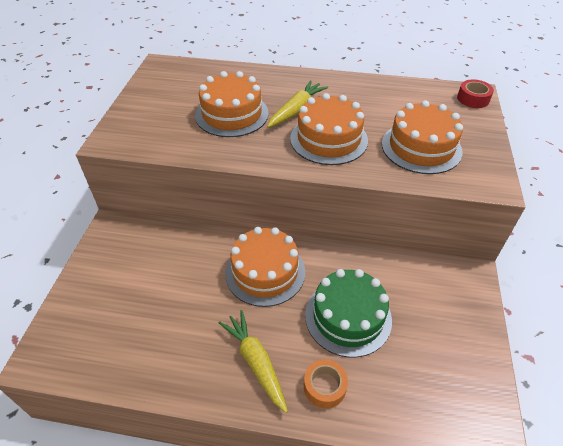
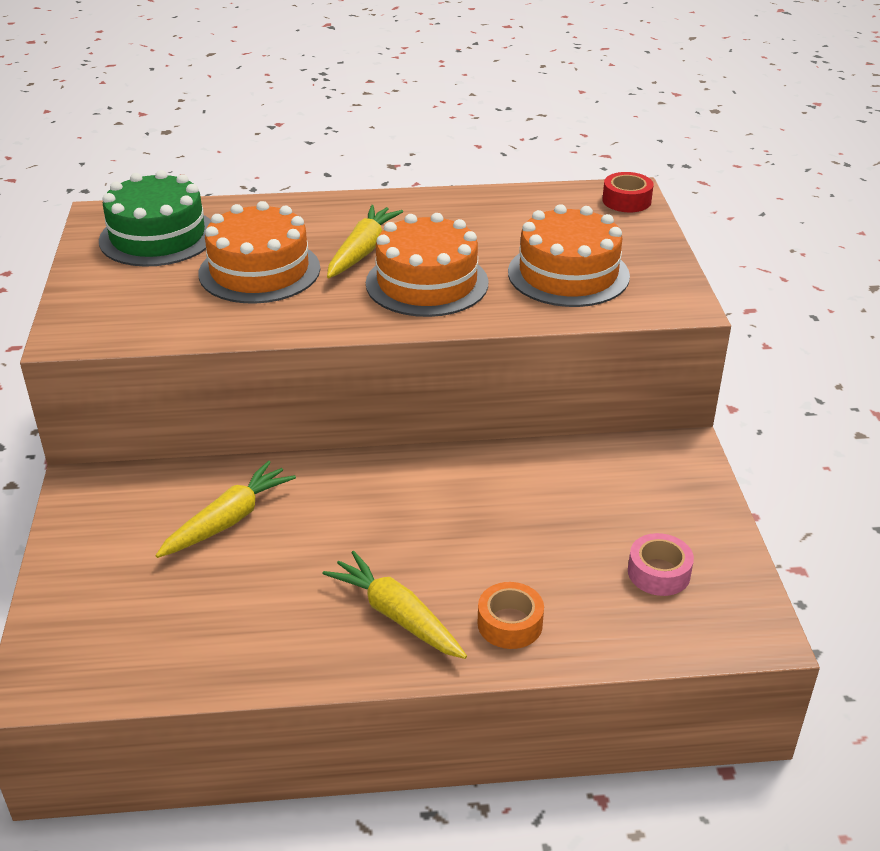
camera: 15 degrees left, 10 degrees down
orange cake [225,227,305,307] -> none
green cake [305,269,392,357] -> green cake moved to [99,170,211,267]
none -> yellow carrot [156,461,296,558]
none -> pink tape [628,533,694,596]

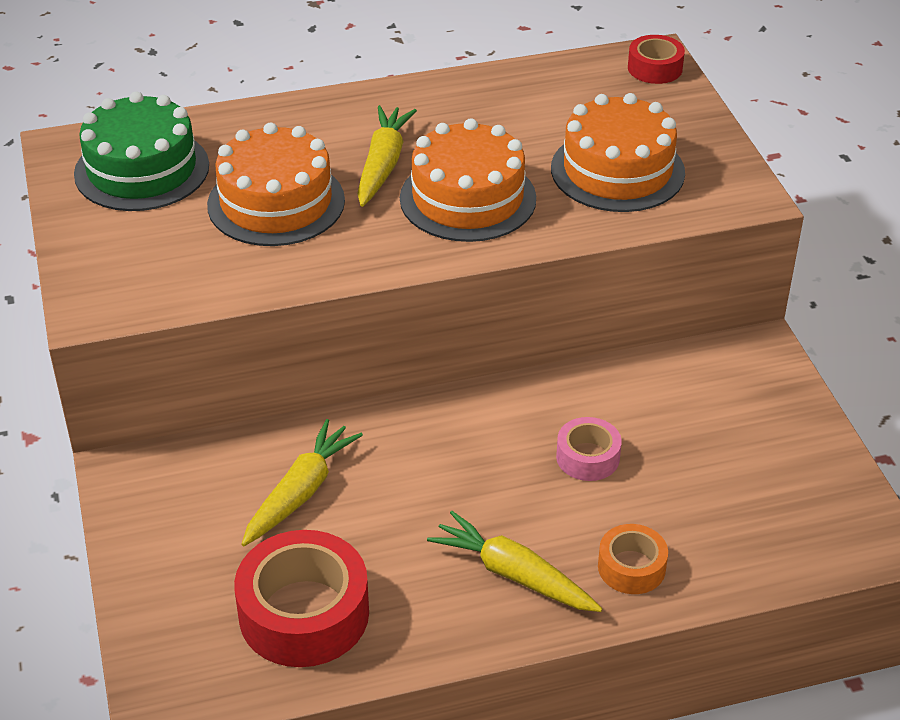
camera: 10 degrees left, 5 degrees up
pink tape [628,533,694,596] -> pink tape moved to [556,417,622,481]
none -> red tape [234,530,369,667]

